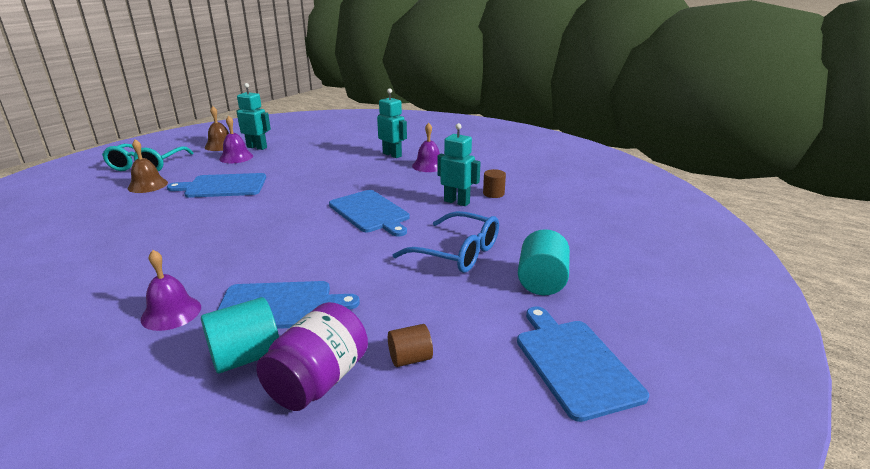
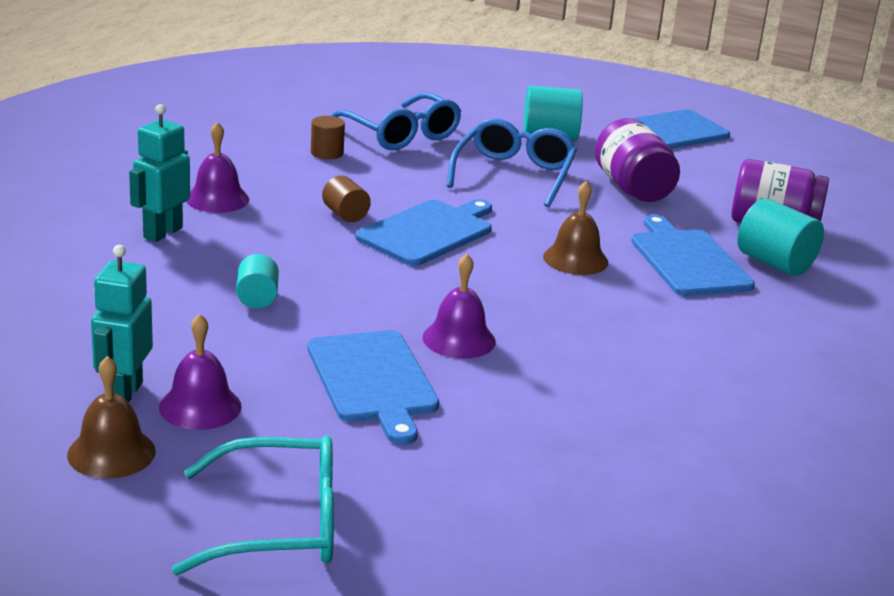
camera: 105 degrees left, 0 degrees up
brown bell [128,139,168,193] -> brown bell moved to [543,181,609,275]
purple bell [141,250,201,331] -> purple bell moved to [422,254,496,359]
brown cylinder [388,324,433,367] -> brown cylinder moved to [322,175,371,222]
turquoise robot [438,123,481,206] -> none
none -> turquoise cylinder [236,254,279,308]
none -> blue glasses [331,93,461,150]
none -> purple jar [595,118,680,202]

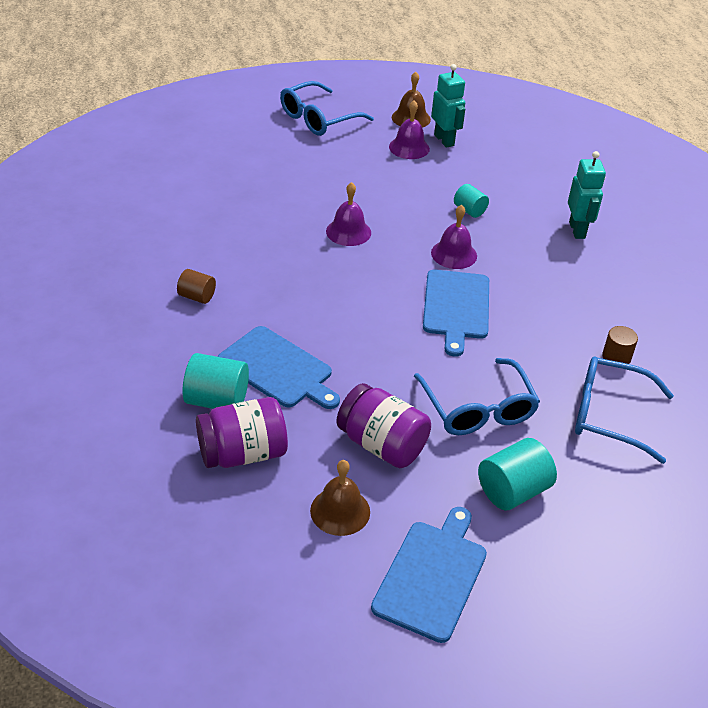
camera: 145 degrees right, 15 degrees up
turquoise glasses [171,436,334,575] -> blue glasses [280,81,374,136]
purple bell [186,122,249,213] -> purple bell moved to [431,204,477,269]
blue cutting board [307,330,439,445] -> none
brown cylinder [322,175,371,222] -> brown cylinder moved to [177,269,216,304]
brown bell [543,181,609,275] -> brown bell moved to [310,460,370,536]

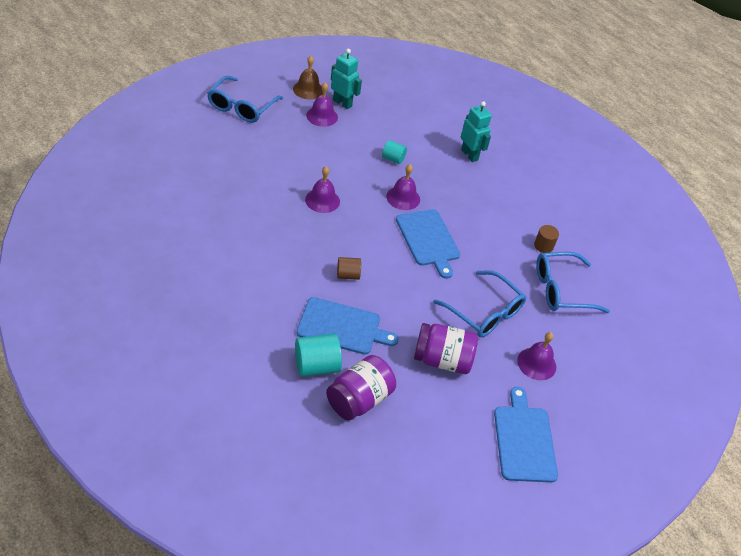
camera: 30 degrees left, 5 degrees up
brown cylinder [177,269,216,304] -> brown cylinder moved to [337,257,361,280]
brown bell [310,460,370,536] -> none
turquoise cylinder [478,438,557,510] -> purple bell [517,332,556,380]

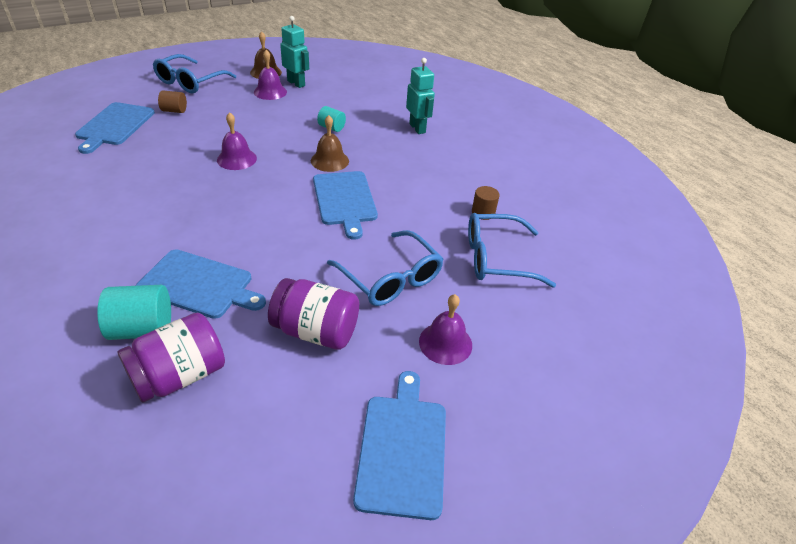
camera: 10 degrees right, 5 degrees down
brown cylinder [337,257,361,280] -> brown cylinder moved to [158,90,187,113]
purple bell [386,164,420,210] -> brown bell [311,115,349,172]
none -> blue cutting board [75,102,155,154]

